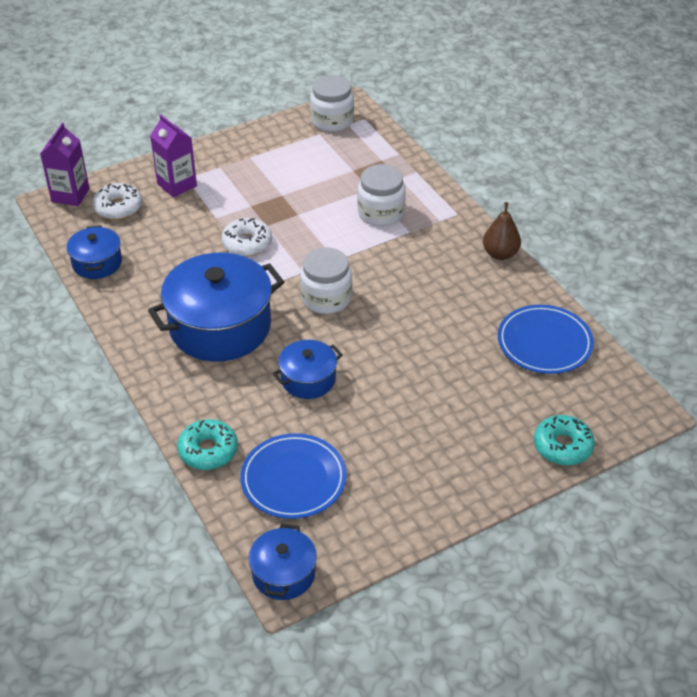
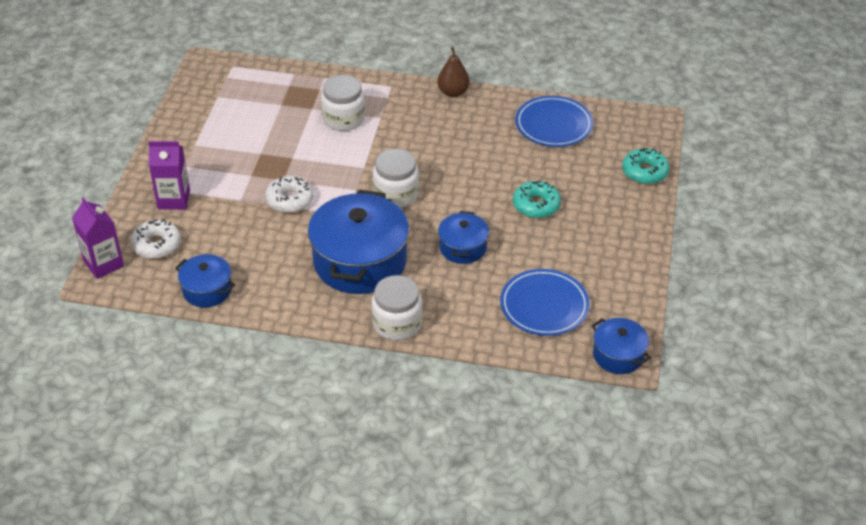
camera: 50 degrees left, 0 degrees up
turquoise donut [177,419,238,470] -> turquoise donut moved to [513,181,561,218]
white jar [310,75,354,132] -> white jar moved to [371,275,422,340]

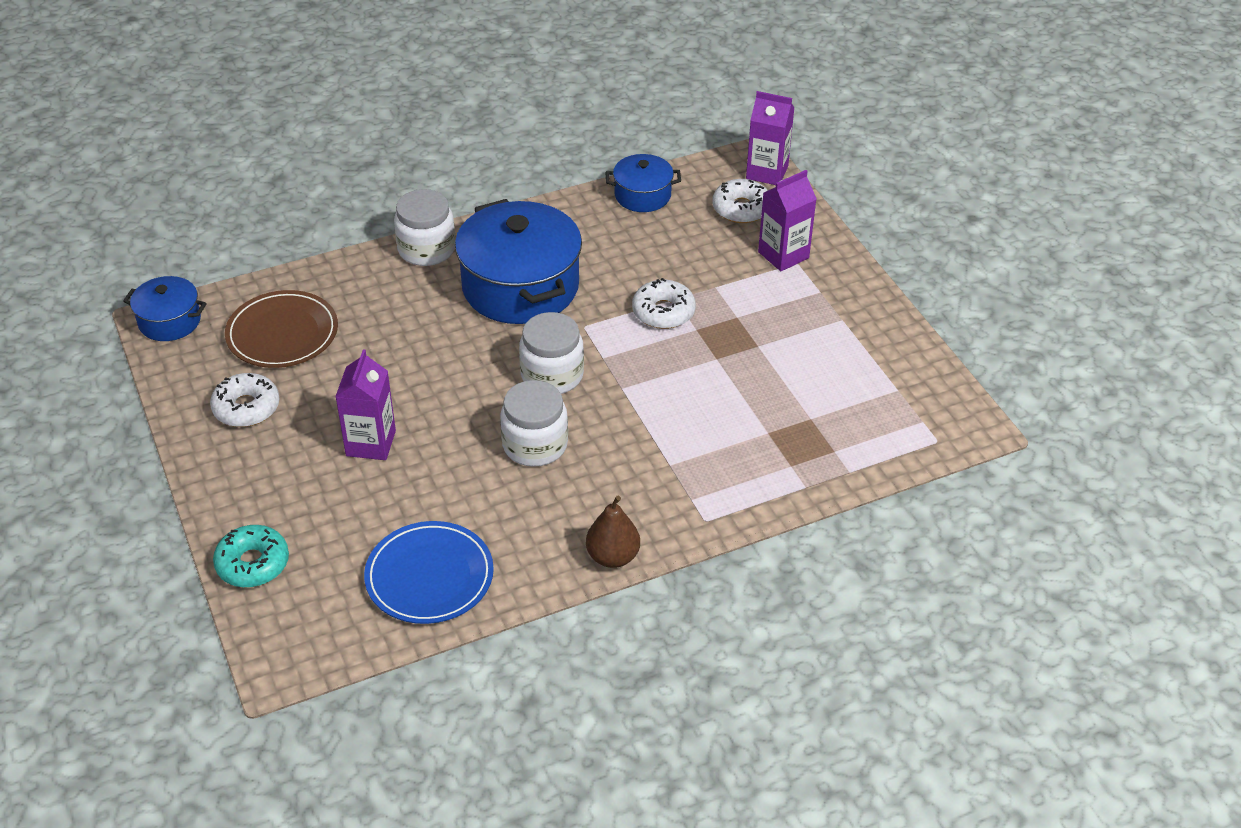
camera: 145 degrees right, 0 degrees up
white jar [321,75,365,131] -> white jar moved to [500,380,568,467]
blue pot [438,211,489,264] -> none
blue plate [500,269,590,336] -> brown plate [225,290,338,368]
turquoise donut [513,181,561,218] -> purple carton [335,349,396,460]
none -> white donut [210,373,280,427]

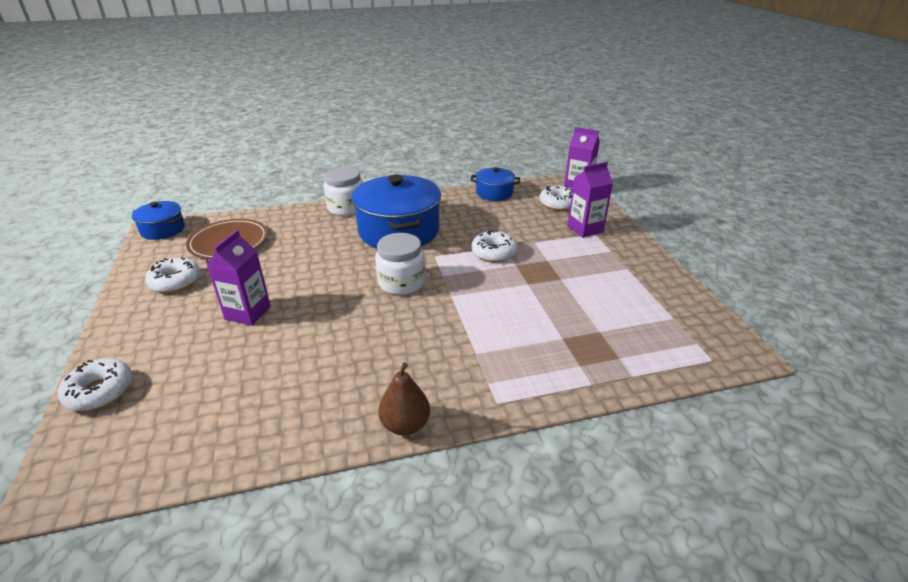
camera: 10 degrees right, 10 degrees down
turquoise donut [213,525,289,587] -> white donut [58,358,133,411]
blue plate [364,521,494,624] -> none
white jar [500,380,568,467] -> none

